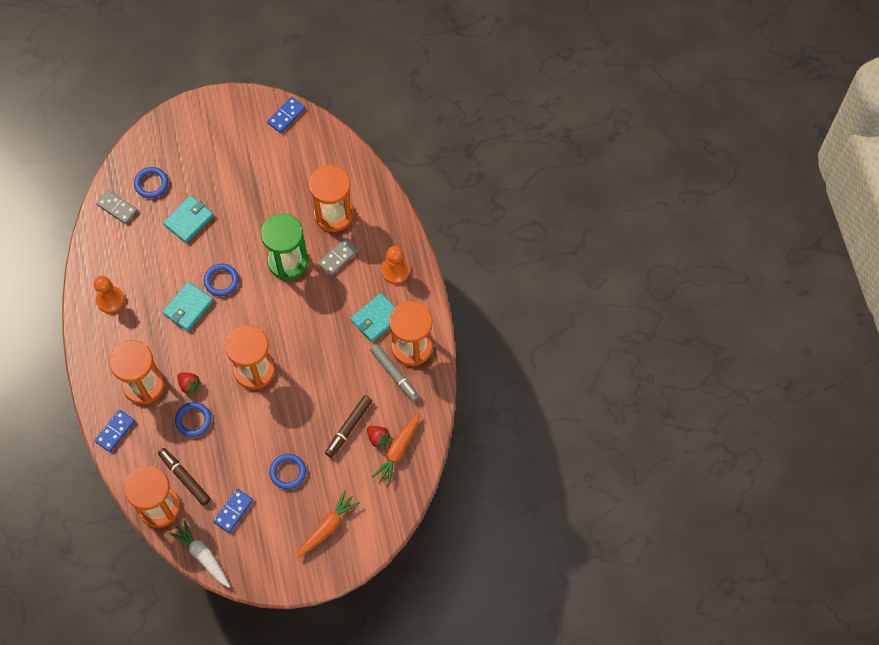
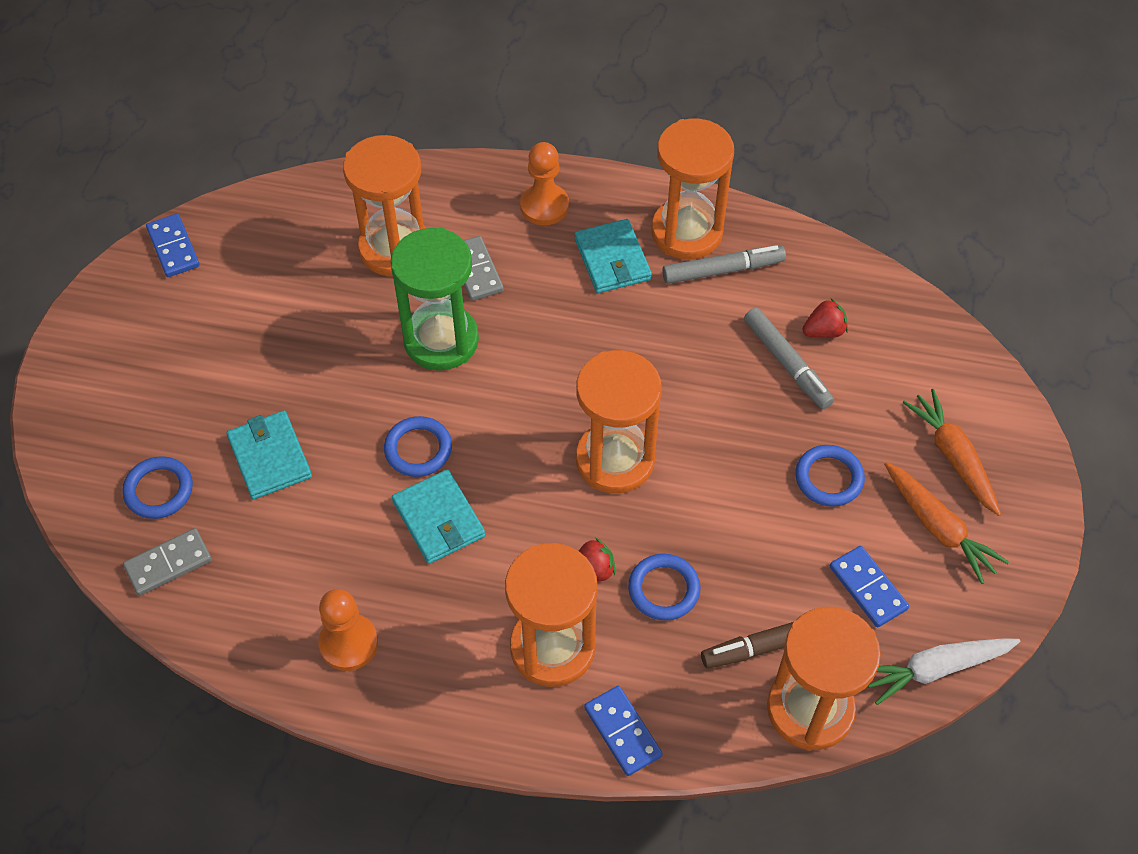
camera: 65 degrees left, 10 degrees down
brown marker [325,395,372,458] -> grey marker [744,308,834,409]
orange carrot [372,412,420,486] -> orange carrot moved to [884,462,1009,584]

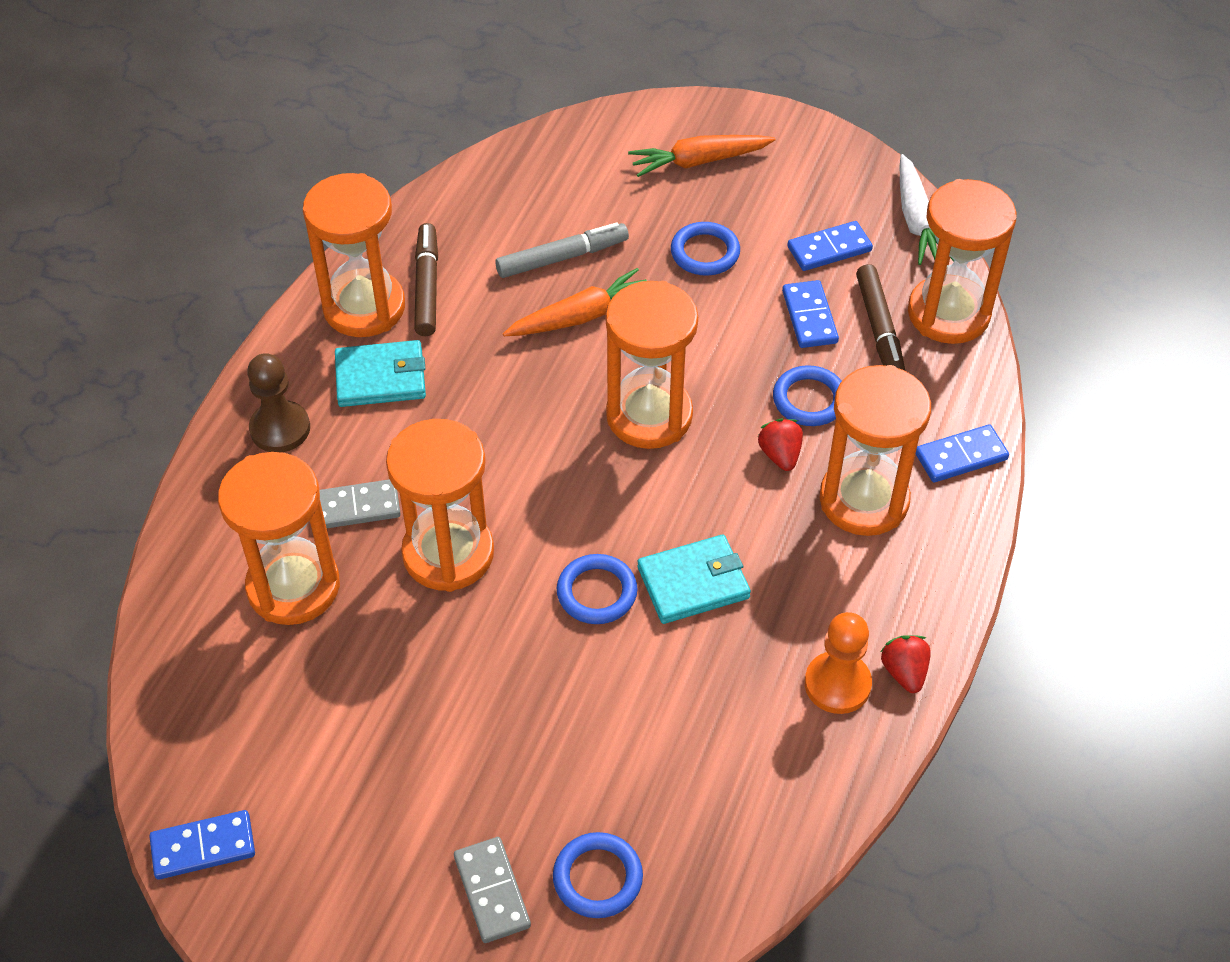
camera: 80 degrees left, 5 degrees down
grey domino [123,528,212,596] -> grey domino moved to [454,837,531,943]
turquoise wallet [226,411,312,500] -> none
green hourglass [391,228,479,371] -> orange hourglass [386,419,494,592]
orange pawn [520,142,569,225] -> brown pawn [247,353,310,452]
grey marker [662,245,786,284] -> brown marker [414,223,438,336]
red strawberry [803,298,848,338] -> red strawberry moved to [880,635,931,693]
orange carrot [884,462,1009,584] -> orange carrot moved to [503,268,647,336]
none -> blue domino [782,280,839,348]

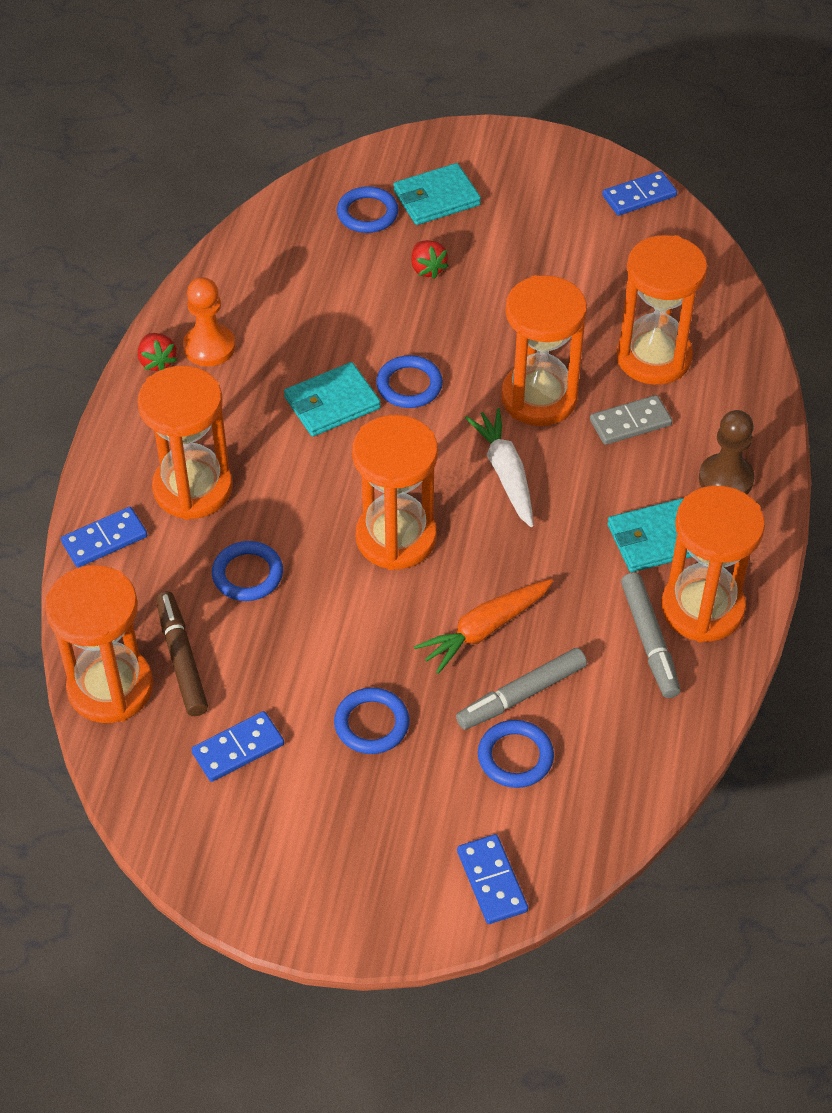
camera: 170 degrees right, 0 degrees up
brown marker [414,223,438,336] -> grey marker [621,572,680,698]
grey domino [454,837,531,943] -> turquoise wallet [393,163,481,225]
orange carrot [628,135,775,177] -> none
red strawberry [758,419,803,471] -> red strawberry moved to [411,240,448,279]
blue domino [782,280,839,348] -> blue domino moved to [457,834,528,924]
white carrot [900,154,954,265] -> white carrot moved to [465,408,533,527]
none -> blue ring [478,720,554,788]

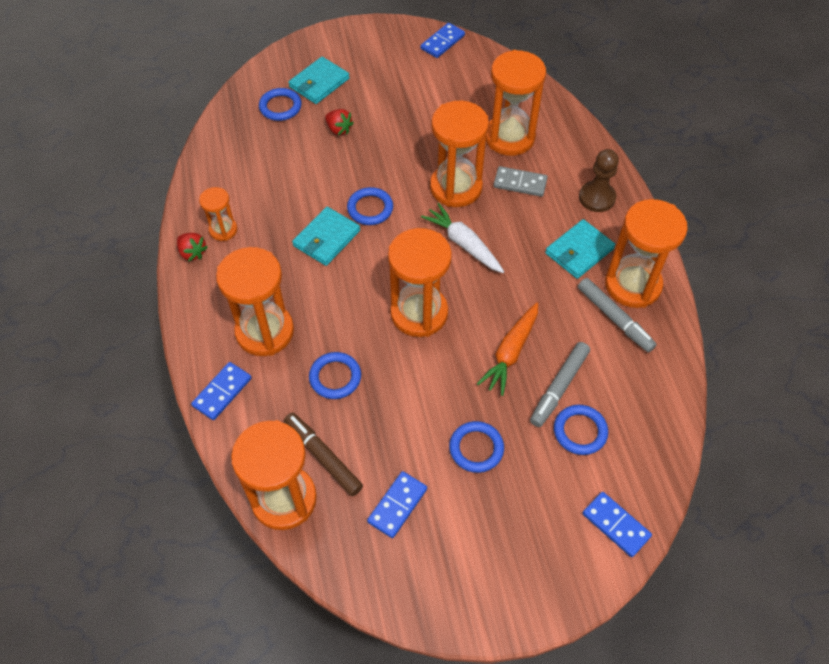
camera: 25 degrees left, 5 degrees up
orange pawn [183,277,235,366] -> orange hourglass [199,187,237,241]
grey domino [590,395,672,445] -> grey domino turned 60 degrees clockwise [493,166,548,197]

